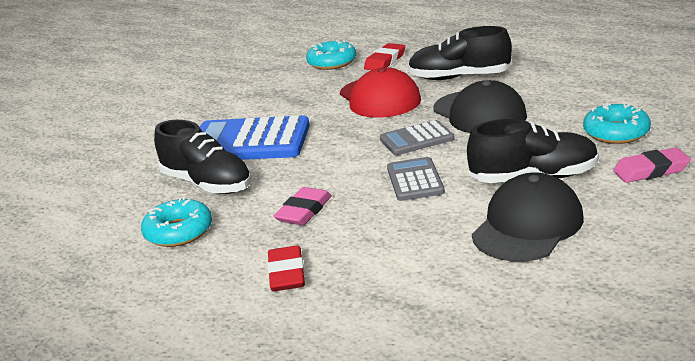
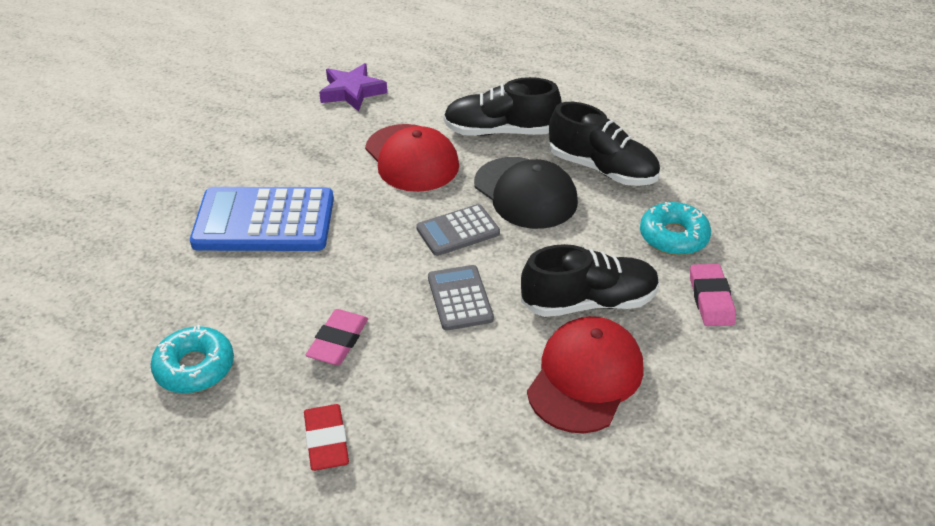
camera: 10 degrees left, 15 degrees up
black shoe [154,120,252,194] -> black shoe moved to [549,102,660,186]
turquoise donut [306,40,356,70] -> purple star [319,63,387,111]
red eraser [364,43,405,70] -> none
black cap [472,173,584,262] -> red cap [527,316,644,433]
pink eraser [613,147,691,183] -> pink eraser turned 75 degrees counterclockwise [690,264,736,326]

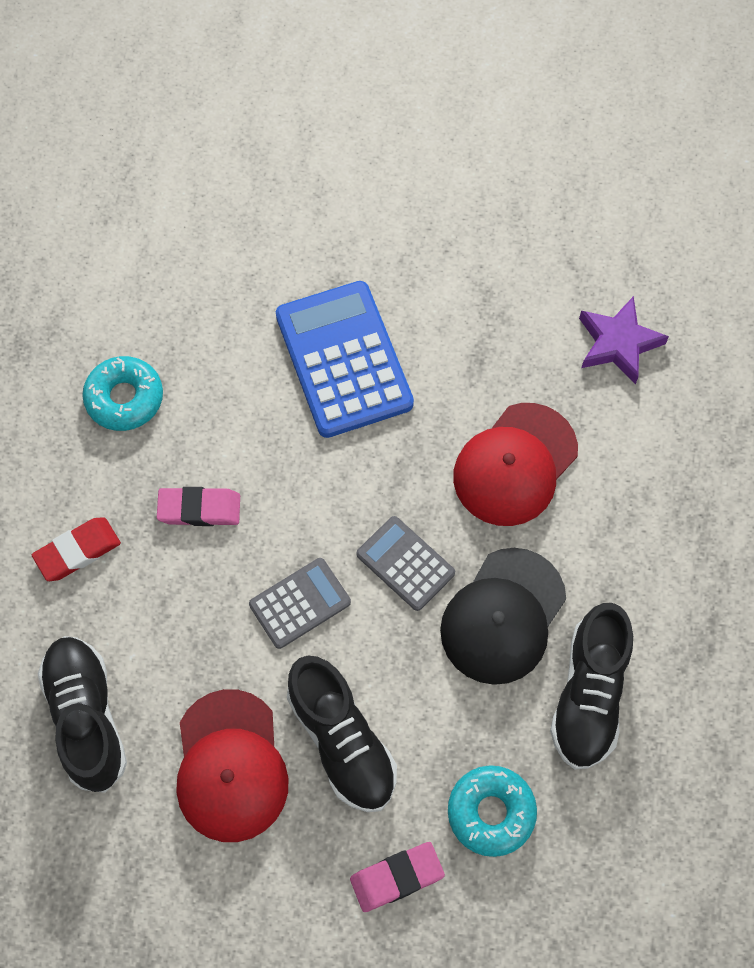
camera: 70 degrees right, 25 degrees up
black shoe [443,77,562,136] -> black shoe moved to [38,636,127,793]
red cap [527,316,644,433] -> red cap turned 75 degrees clockwise [176,689,289,842]

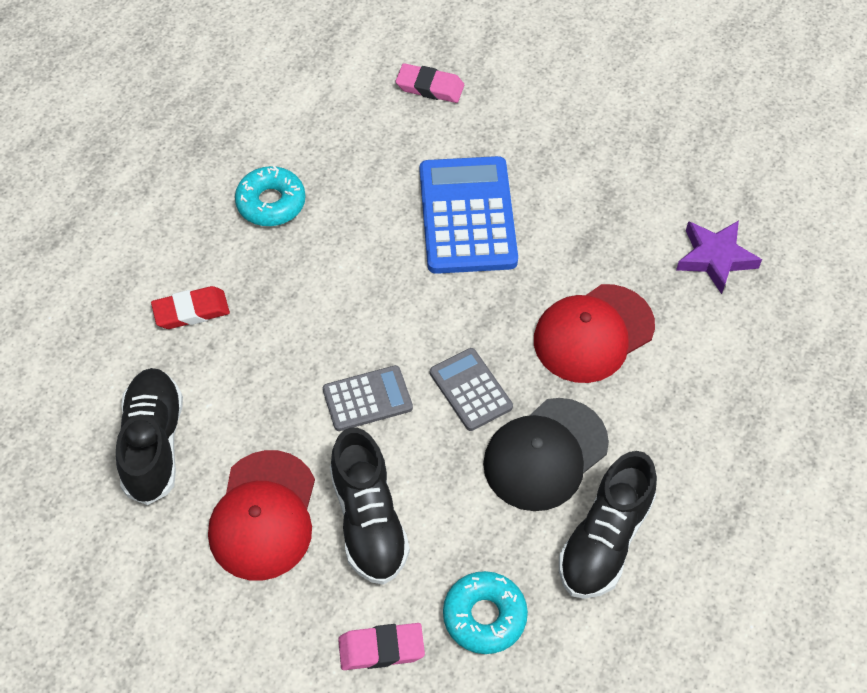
camera: 15 degrees right, 10 degrees down
pink eraser [157,487,240,526] -> pink eraser moved to [396,63,464,103]

